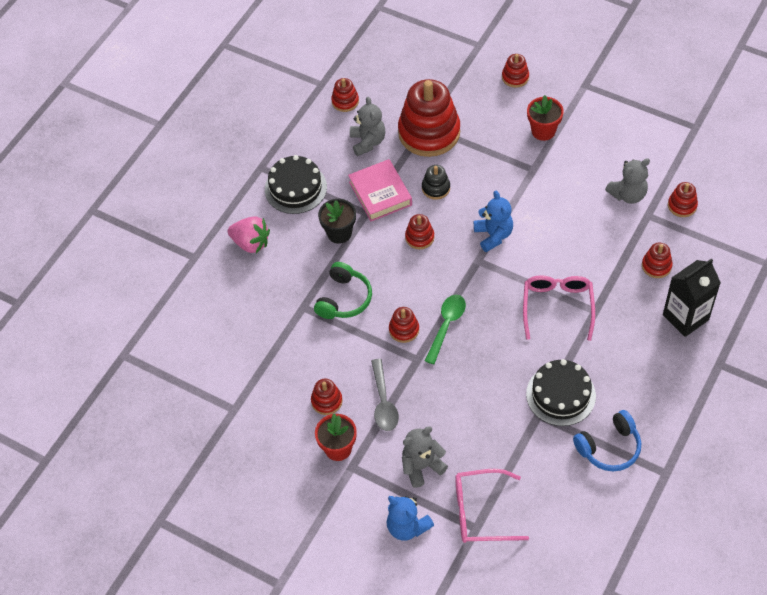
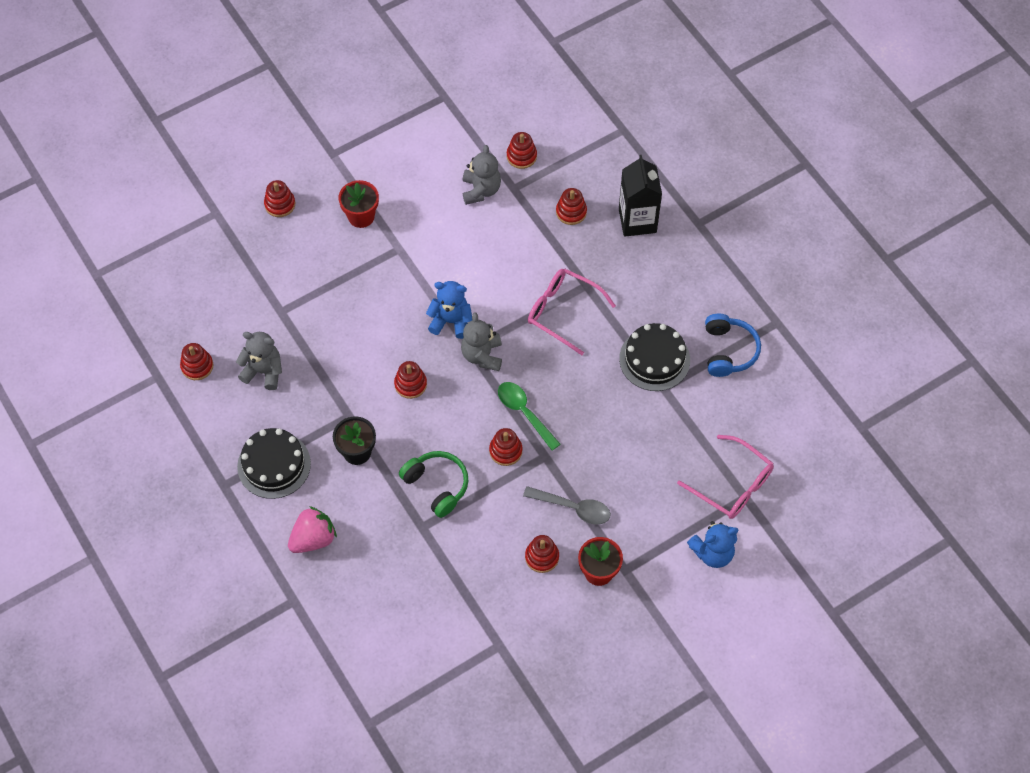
camera: 65 degrees left, 5 degrees up
pink book [348,159,412,221] -> none
red stacking toy [398,79,460,157] -> none
grey teddy bear [402,426,448,488] -> grey teddy bear moved to [461,312,502,371]
black stacking toy [422,165,450,200] -> none
pink glasses [455,469,529,543] -> pink glasses turned 75 degrees counterclockwise [677,435,774,519]

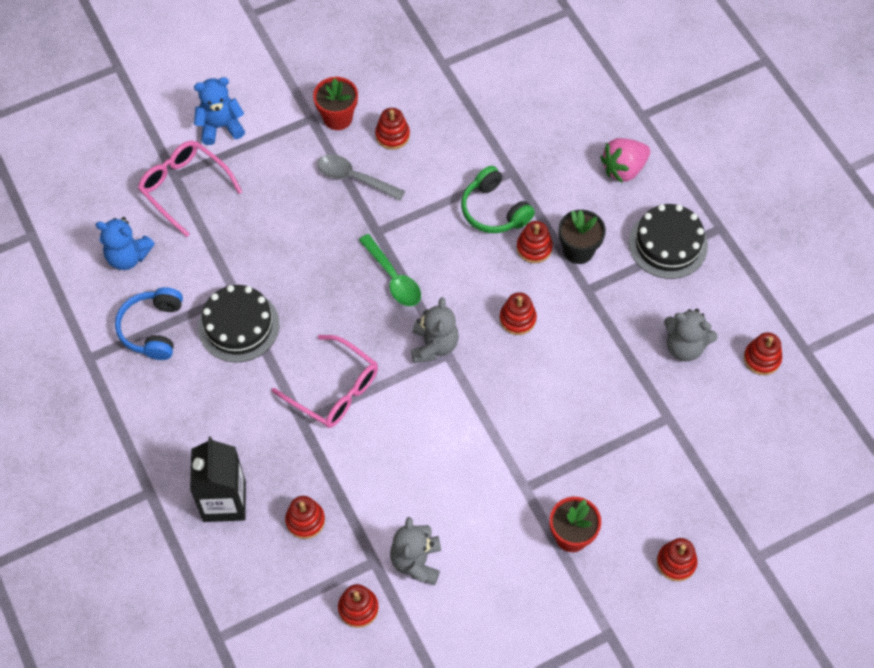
camera: 175 degrees left, 0 degrees up
blue teddy bear [426,281,472,339] -> blue teddy bear moved to [96,217,155,270]
red stacking toy [489,428,522,466] -> red stacking toy moved to [516,221,553,263]

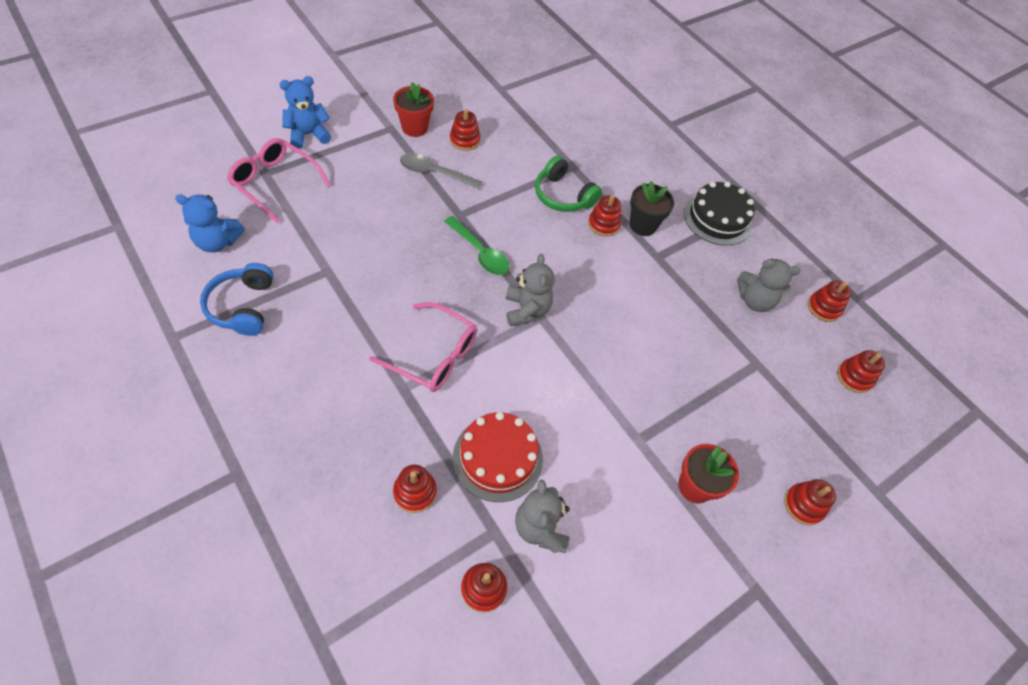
camera: 15 degrees left, 5 degrees down
black carton [190,437,246,522] -> none
black cake [198,285,279,363] -> none
red stacking toy [500,292,537,335] -> red stacking toy moved to [837,350,885,393]
pink strawberry [600,138,650,183] -> none
none -> red cake [453,412,543,502]

